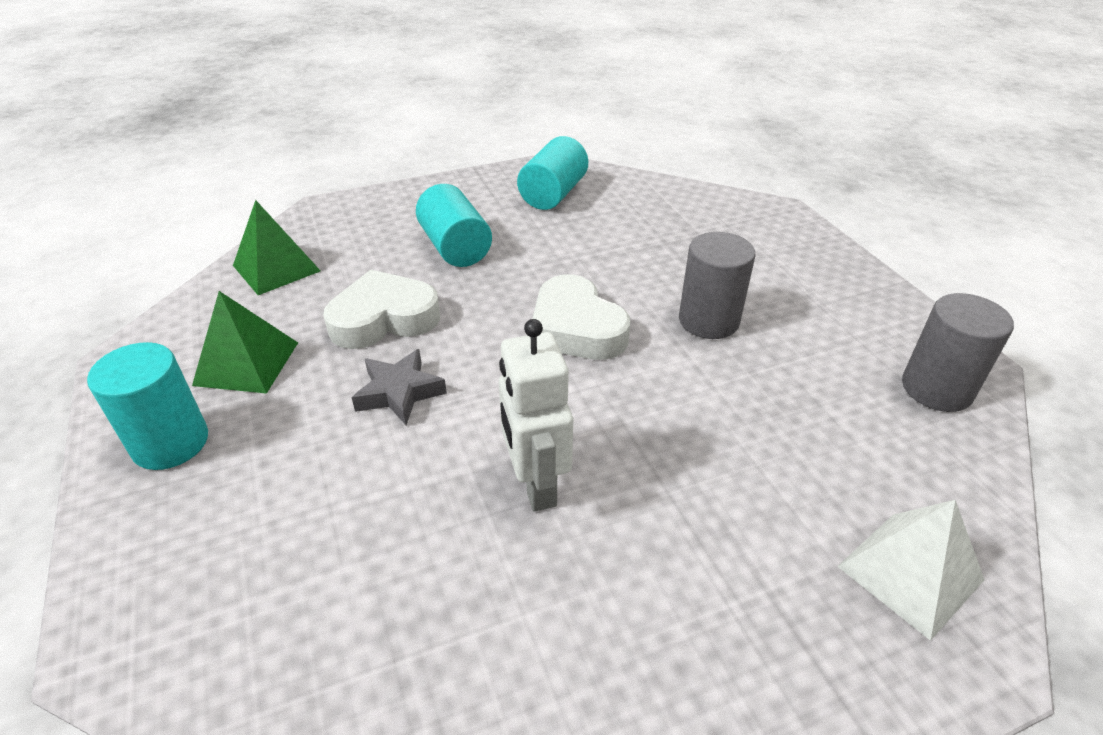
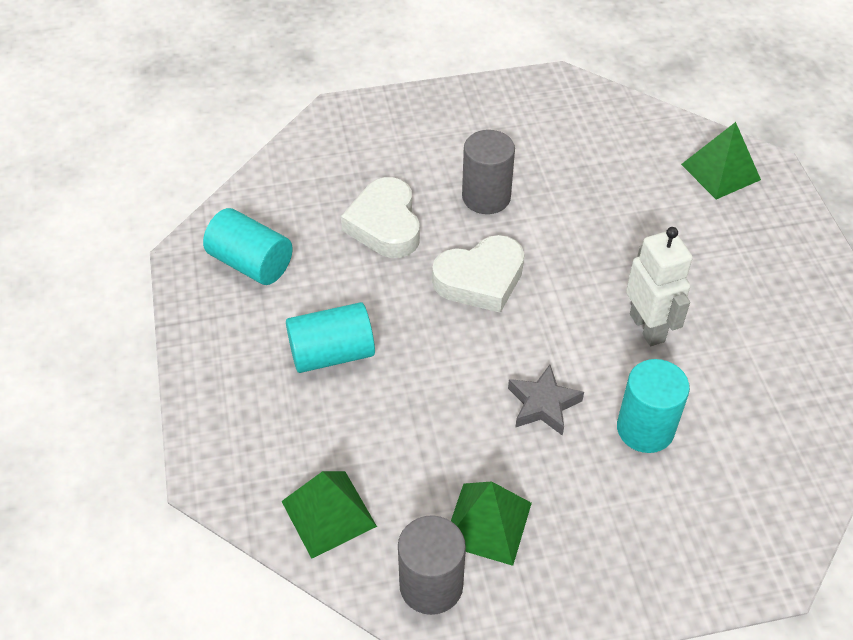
camera: 80 degrees left, 10 degrees up
turquoise cylinder [87,342,208,470] -> turquoise cylinder moved to [617,359,690,453]
white heart [323,270,440,349] -> white heart moved to [341,177,420,258]
white robot [499,319,573,512] -> white robot turned 105 degrees counterclockwise [626,227,693,346]
white pyramid [837,500,985,641] -> green pyramid [681,122,761,199]
grey cylinder [902,293,1014,412] -> grey cylinder moved to [398,515,466,615]

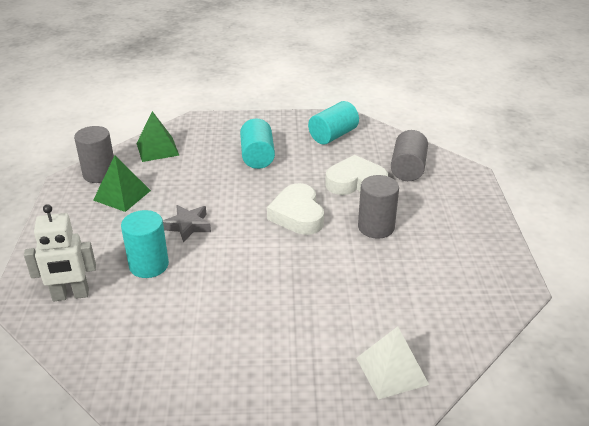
camera: 100 degrees right, 15 degrees down
white robot [626,227,693,346] -> white robot moved to [24,204,96,301]
green pyramid [681,122,761,199] -> white pyramid [356,326,429,400]
none -> grey cylinder [391,130,428,181]

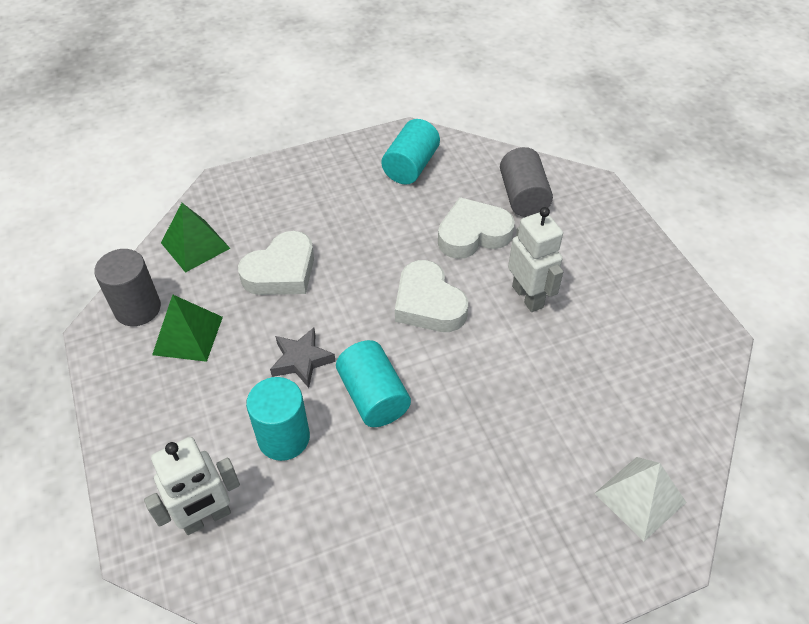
camera: 20 degrees left, 15 degrees up
turquoise cylinder [240,119,275,169] -> turquoise cylinder moved to [336,340,411,427]
grey cylinder [358,175,399,239] -> white robot [508,207,563,312]
none -> white heart [238,231,314,295]

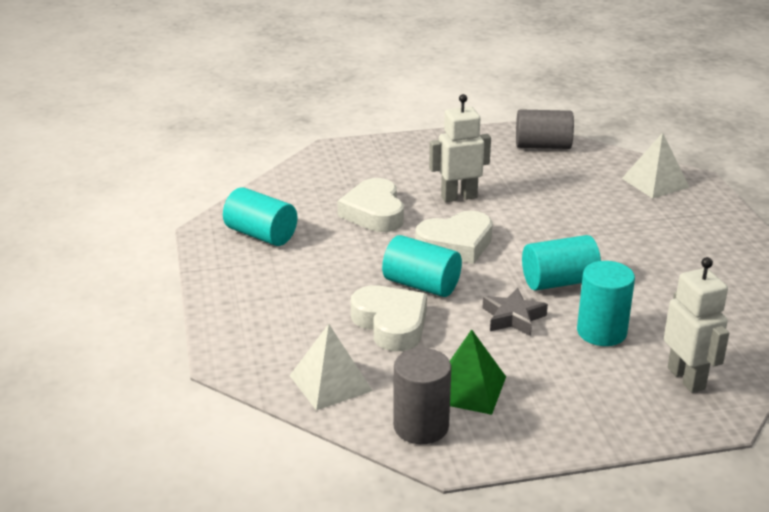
camera: 80 degrees left, 20 degrees down
green pyramid [161,203,231,273] -> white pyramid [289,324,373,411]
grey cylinder [500,147,553,217] -> grey cylinder moved to [516,109,574,149]
none -> turquoise cylinder [382,235,462,297]

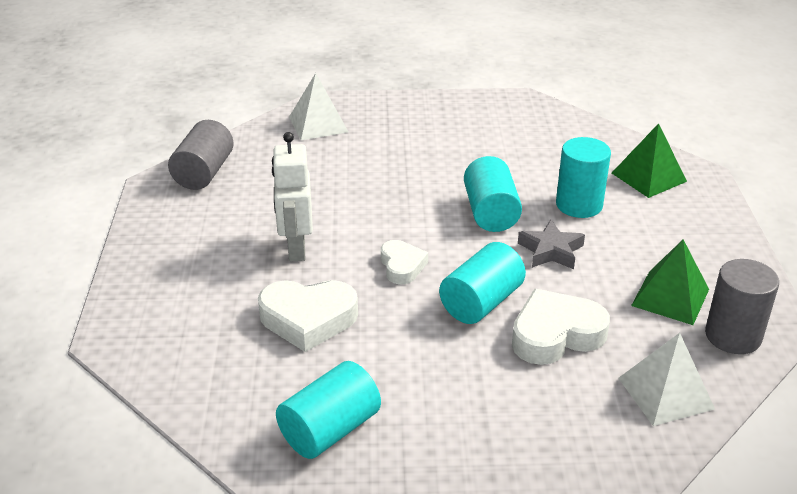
camera: 80 degrees left, 5 degrees up
white heart [415,211,493,264] -> white heart [381,240,428,284], size x0.60
white robot [664,257,729,393] -> green pyramid [612,123,687,198]

